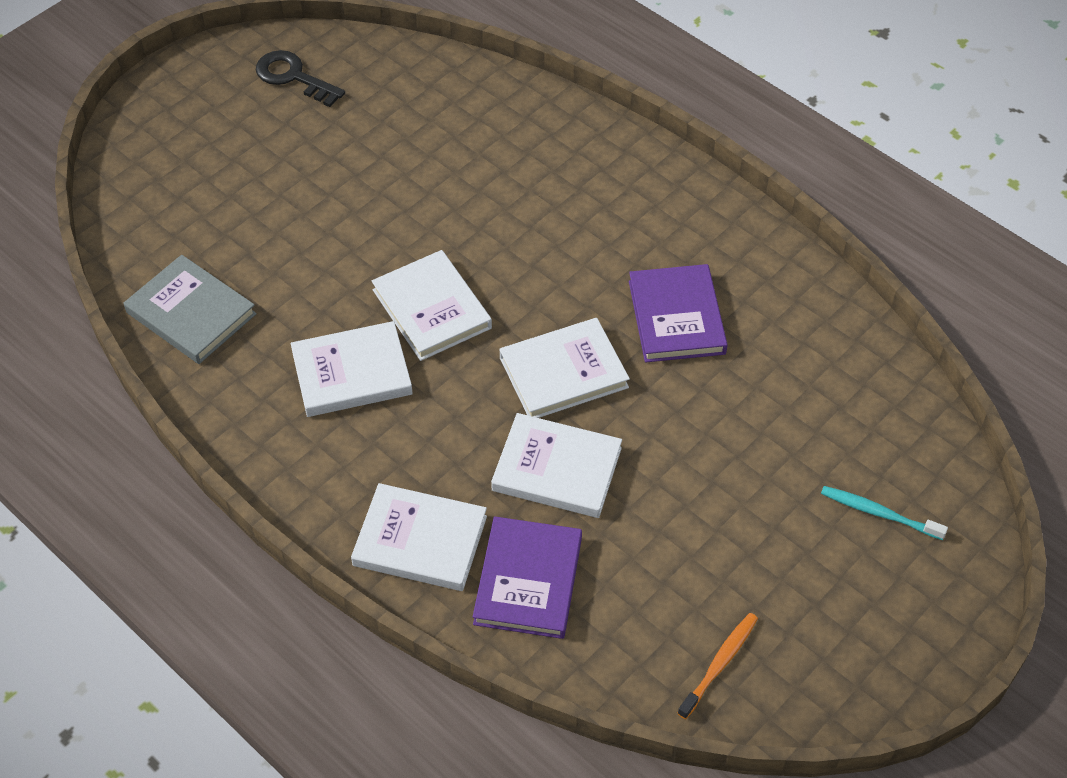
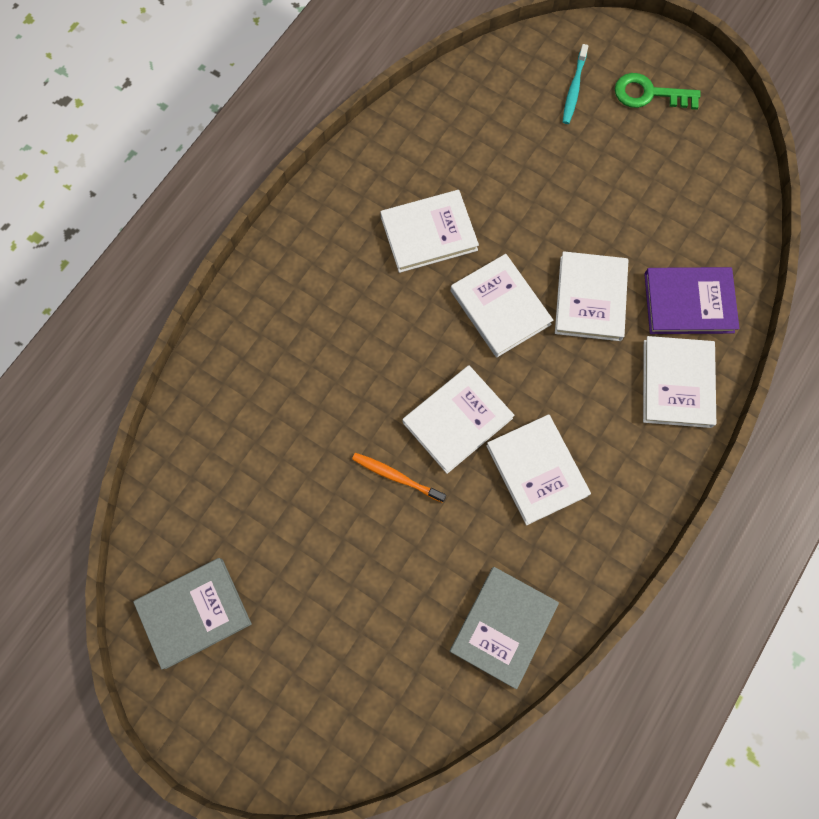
camera: 100 degrees left, 20 degrees up
black key [256,50,345,107] -> grey book [133,558,252,670]
purple book [629,264,728,362] -> white book [380,190,479,273]
orange toothbrush [677,613,758,719] -> orange toothbrush moved to [352,453,446,503]
none -> green key [615,73,701,110]

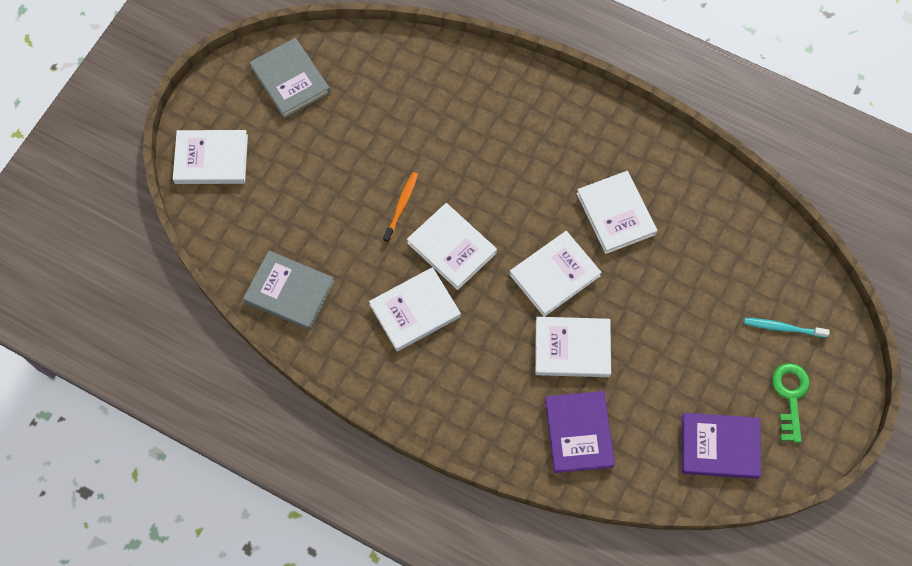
camera: 85 degrees right, 5 degrees down
white book [643,336,716,428] -> white book moved to [173,130,248,184]
none -> purple book [682,413,761,479]

